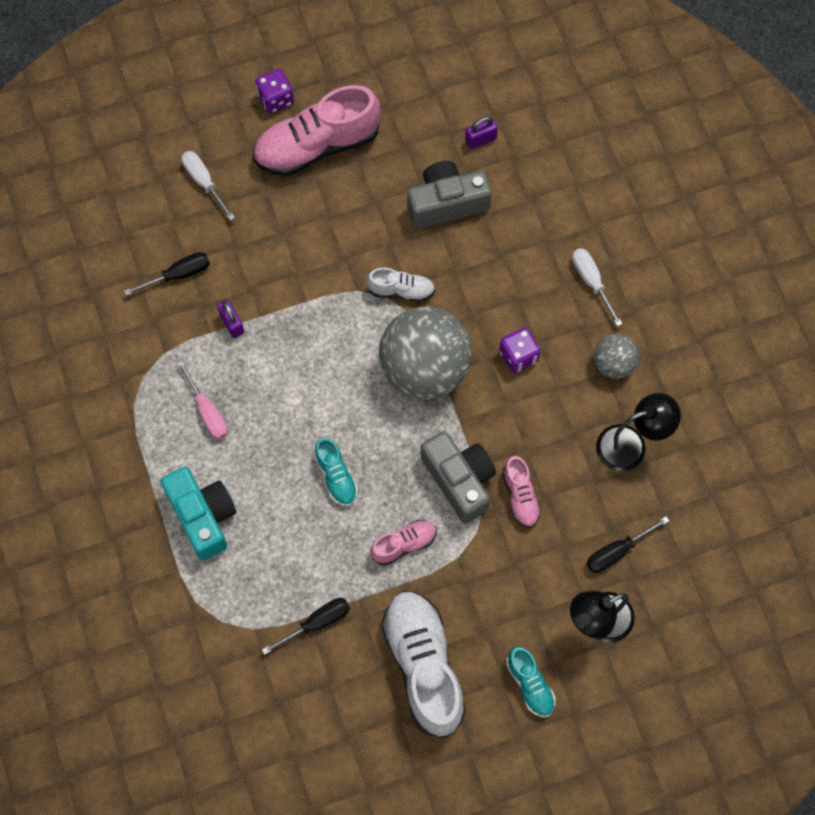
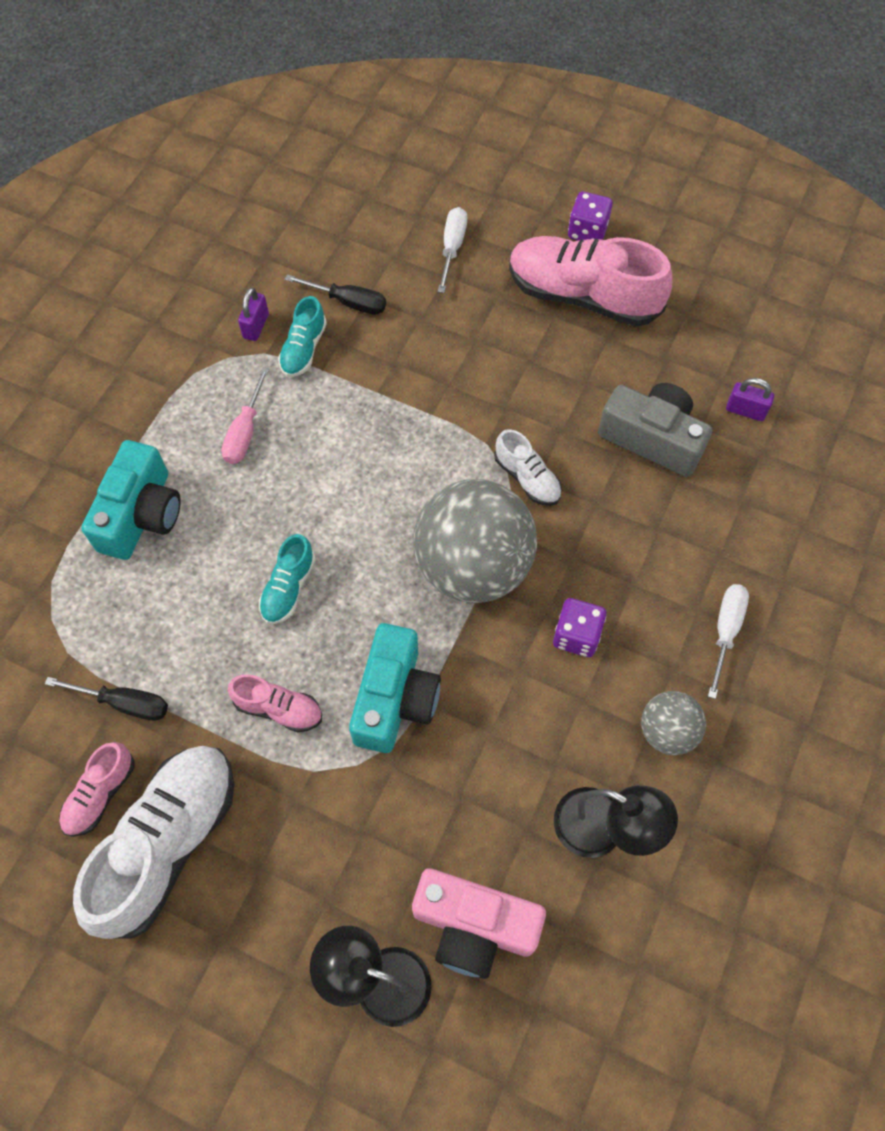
camera: 45 degrees right, 5 degrees down
purple padlock [217,299,244,338] -> purple padlock moved to [238,288,269,341]
grey camera [421,431,496,523] -> turquoise camera [349,623,441,753]
pink shoe [502,456,541,528] -> pink shoe moved to [59,742,135,837]
turquoise shoe [506,646,555,717] -> turquoise shoe moved to [278,296,327,377]
black screwdriver [587,516,669,573] -> pink camera [412,868,546,979]

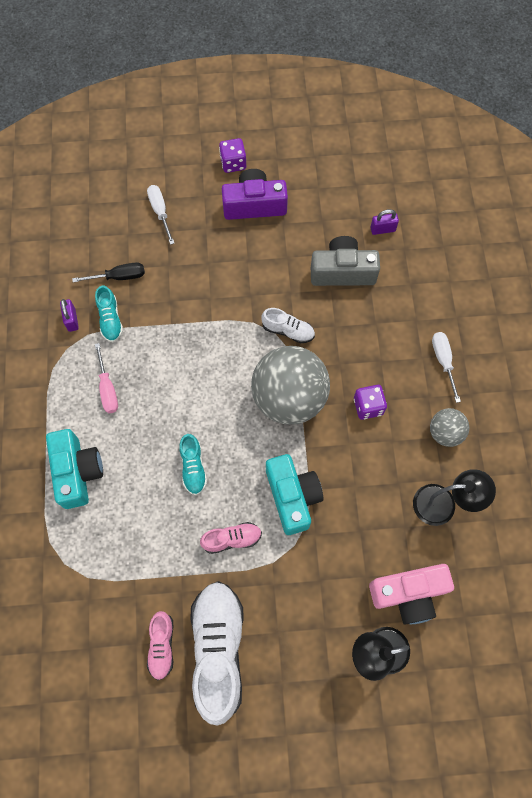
camera: 30 degrees left, 5 degrees up
black screwdriver [45,677,168,721] -> none
pink shoe [509,236,673,327] -> purple camera [222,169,288,220]

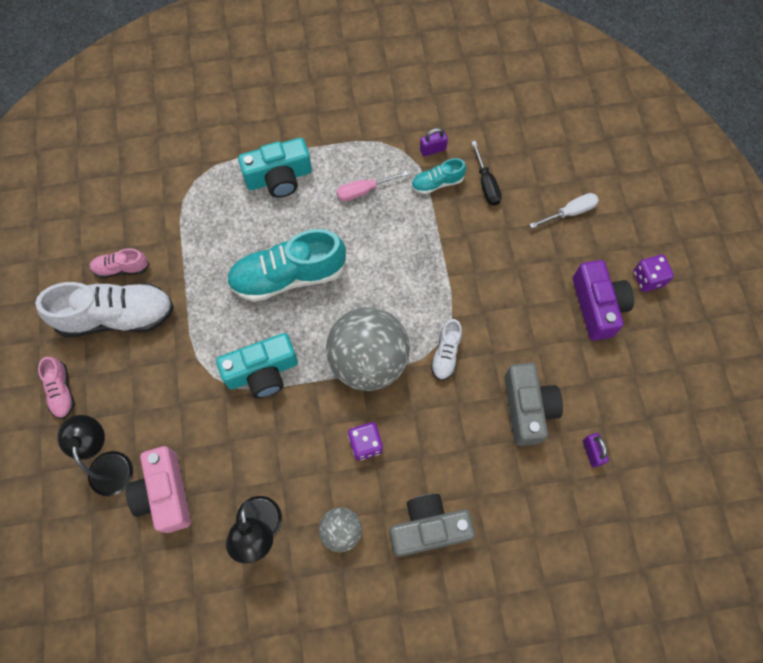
camera: 85 degrees right, 0 degrees up
turquoise shoe [179,434,207,495] -> turquoise shoe [227,229,346,302], size x2.03
pink shoe [200,522,262,554] -> pink shoe moved to [38,357,75,419]
white screwdriver [432,332,461,403] -> grey camera [390,494,475,557]

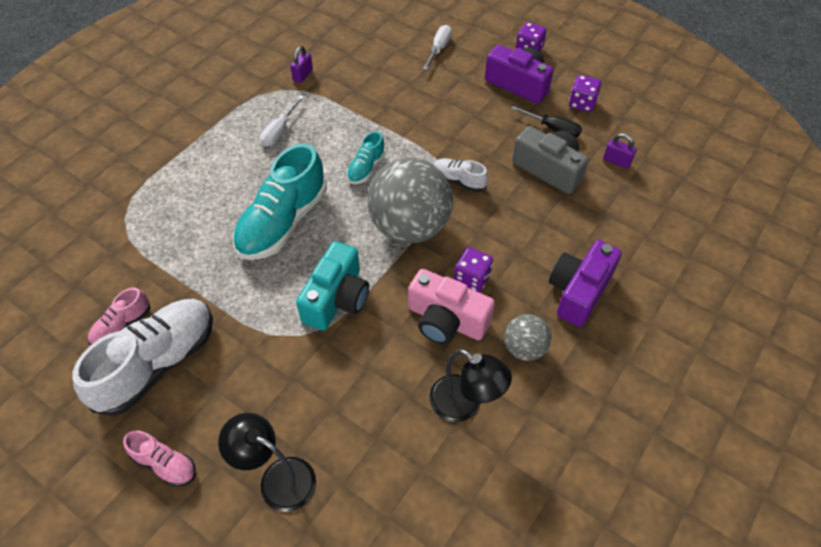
camera: 45 degrees left, 15 degrees down
pink camera [126,446,191,533] -> pink camera moved to [408,269,495,344]
turquoise camera [238,138,312,198] -> none
pink screwdriver [337,171,408,201] -> white screwdriver [260,95,304,147]
grey camera [390,494,475,557] -> purple camera [549,240,622,327]
turquoise shoe [411,158,466,194] -> turquoise shoe moved to [346,131,386,184]
white shoe [431,319,462,381] -> white shoe turned 150 degrees clockwise [433,158,488,192]
black screwdriver [471,141,502,206] -> black screwdriver moved to [511,106,582,138]
none -> purple dice [569,75,601,112]

